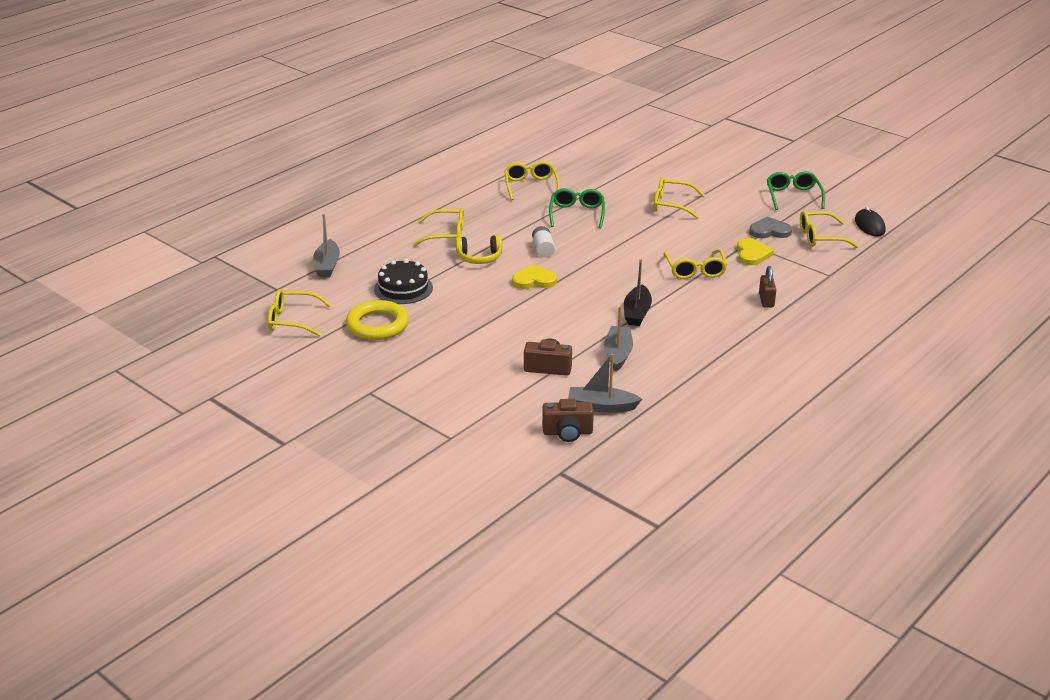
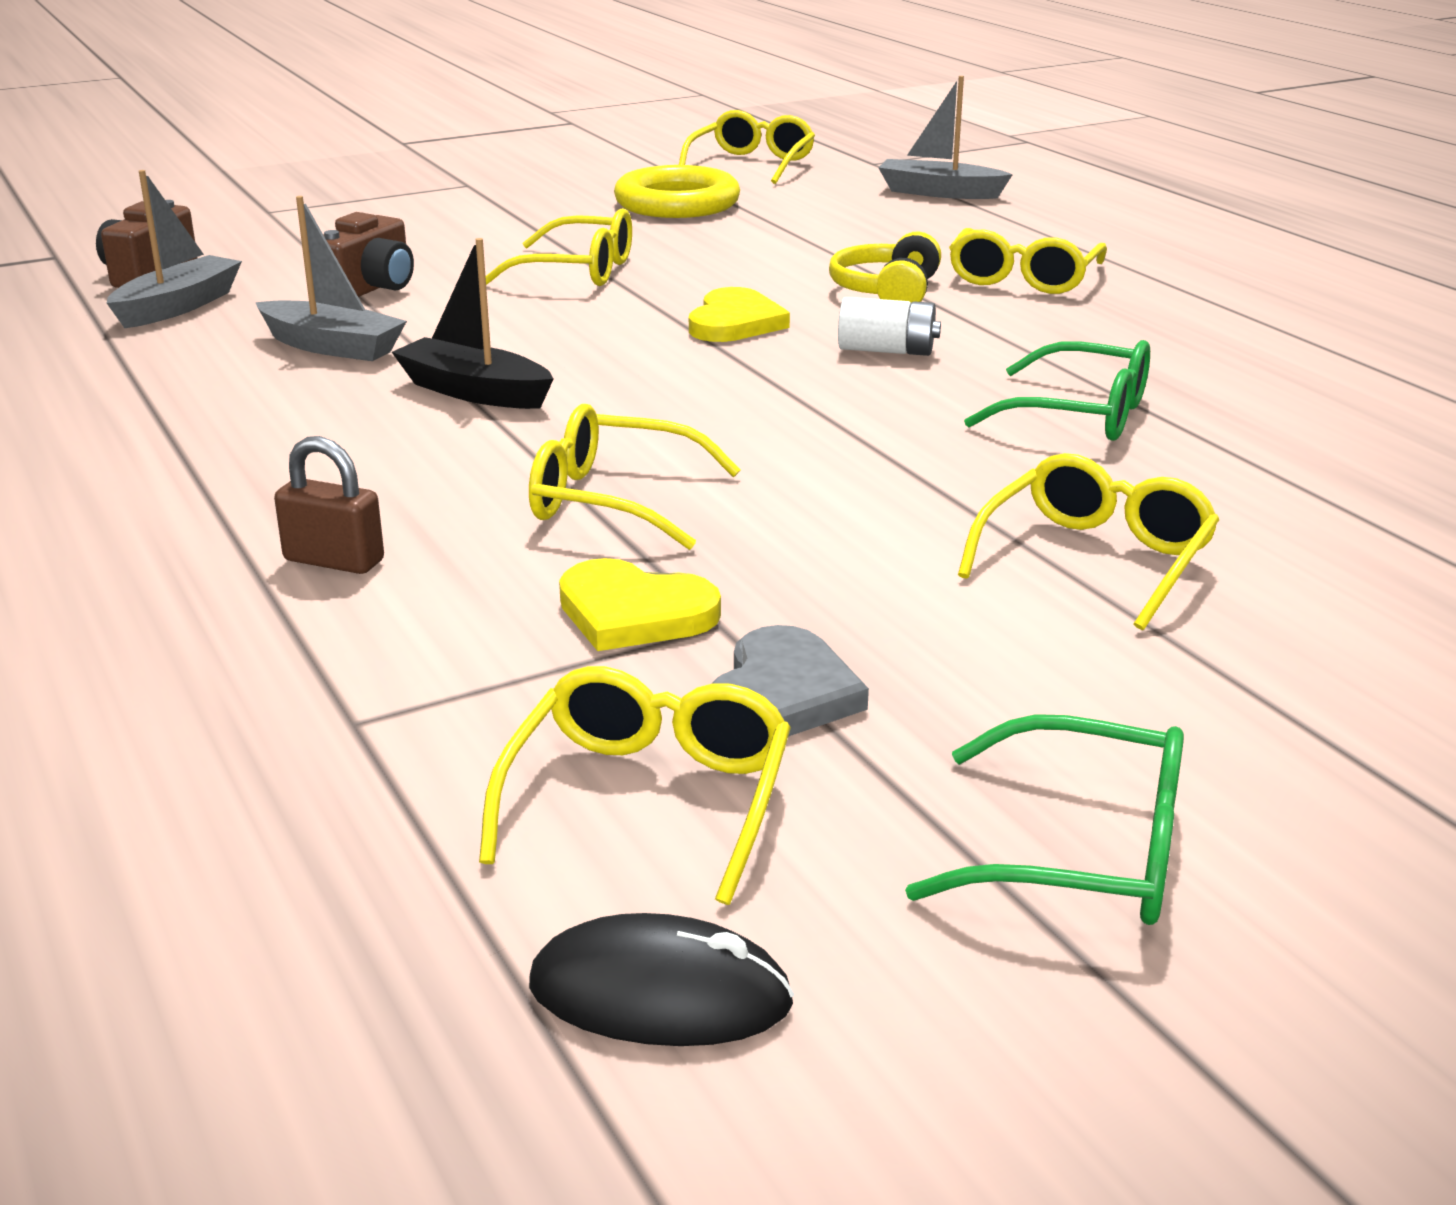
camera: 110 degrees right, 5 degrees down
black cake [374,259,433,304] -> none
yellow glasses [504,161,560,200] -> yellow glasses moved to [486,208,632,286]

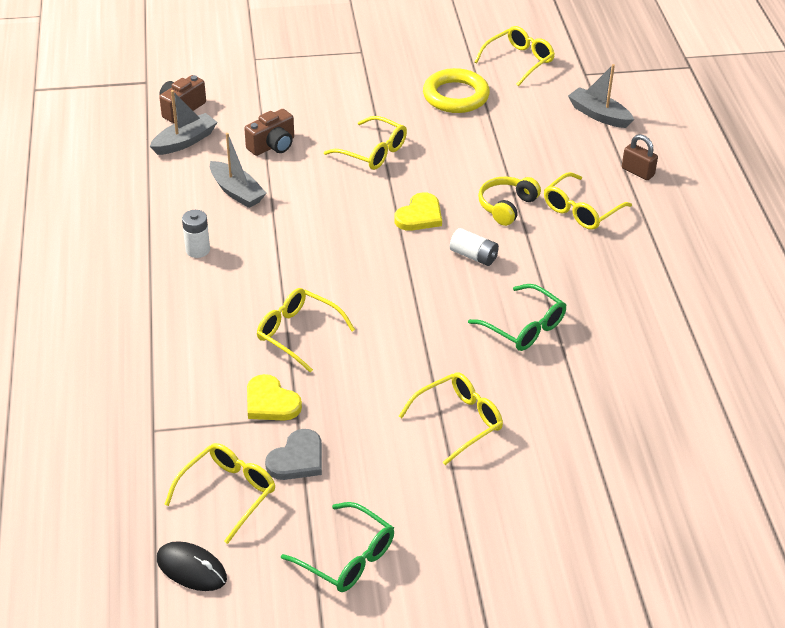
camera: 20 degrees right, 15 degrees up
brown padlock [274,436,384,574] -> brown padlock moved to [622,134,658,180]
black boat [392,238,554,409] -> none
none -> white battery [182,210,210,258]

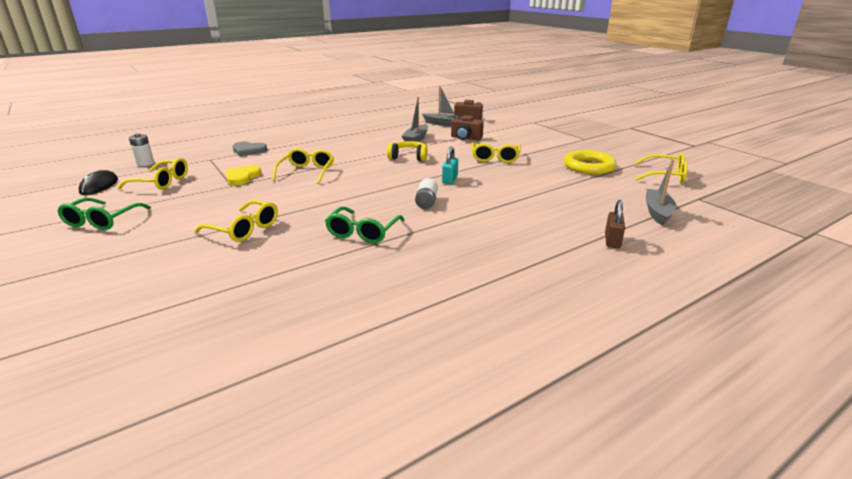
camera: 65 degrees right, 15 degrees down
white battery [182,210,210,258] -> white battery moved to [129,133,154,166]
grey heart [265,429,322,480] -> grey heart moved to [232,142,267,156]
yellow heart [394,192,442,231] -> turquoise padlock [442,147,458,184]
yellow headphones [478,177,541,226] -> yellow headphones moved to [387,141,428,161]
yellow glasses [544,172,632,230] -> none

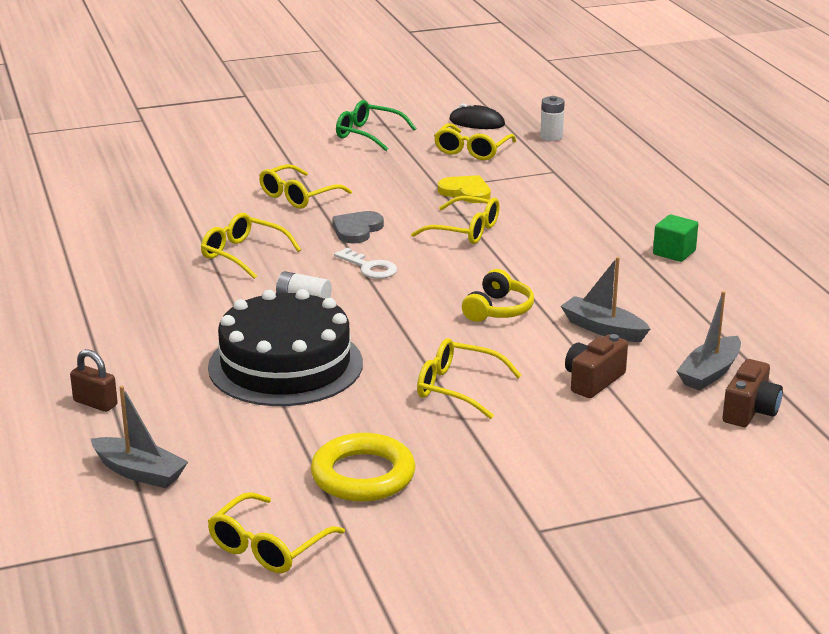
camera: 105 degrees right, 0 degrees up
grey heart [232,142,267,156] -> grey heart moved to [332,211,384,243]
green glasses [325,207,404,243] -> yellow glasses [201,213,301,279]
turquoise padlock [442,147,458,184] -> none
none -> black cake [208,289,363,406]
none -> white key [334,248,397,279]
none -> green cube [653,214,698,262]

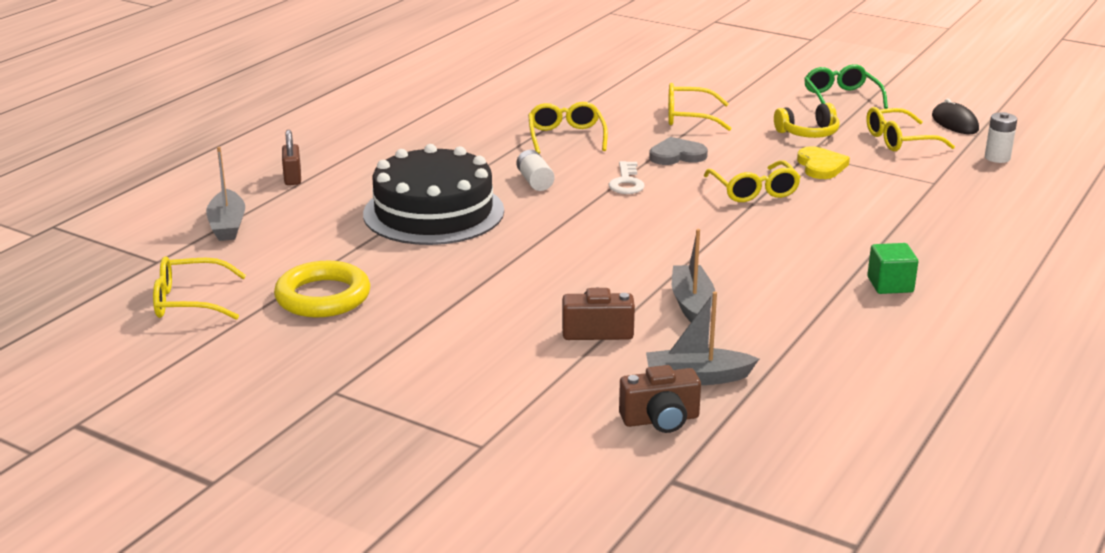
camera: 50 degrees right, 0 degrees up
yellow glasses [417,338,522,419] -> none
yellow headphones [462,269,534,322] -> yellow headphones moved to [774,103,840,138]

